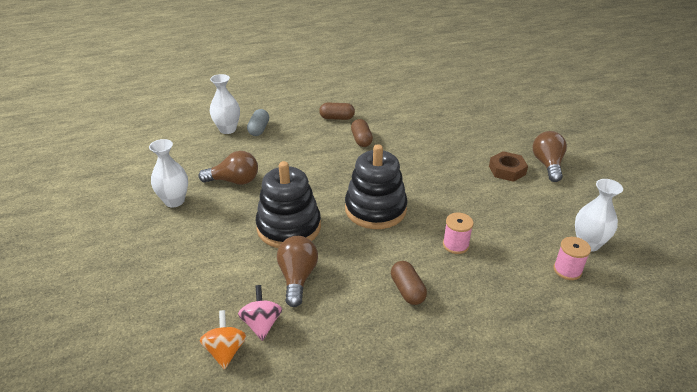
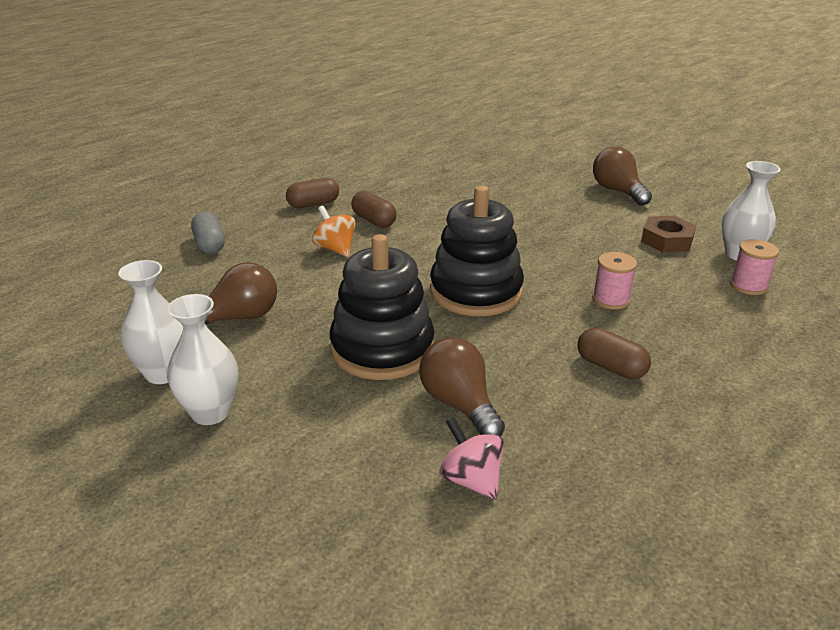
camera: 30 degrees left, 5 degrees down
orange spinning top [199,310,246,370] -> orange spinning top moved to [312,206,356,257]
white vase [210,74,240,134] -> white vase moved to [167,294,238,425]
brown nut [489,151,528,182] -> brown nut moved to [641,216,696,253]

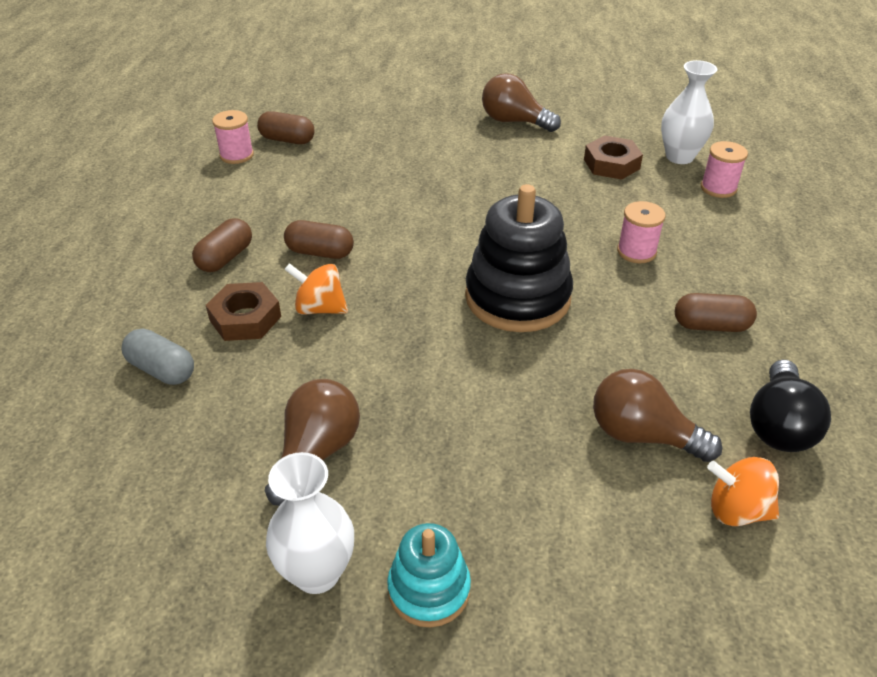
camera: 35 degrees left, 10 degrees up
white vase [167,294,238,425] -> turquoise stacking toy [387,523,471,628]
black stacking toy [329,234,434,380] -> none
pink spinning top [439,417,504,500] -> orange spinning top [707,457,779,526]
none -> brown nut [206,282,281,341]
none -> pink spool [212,110,254,164]
none -> brown capsule [257,111,315,144]
none -> black light bulb [750,360,831,452]

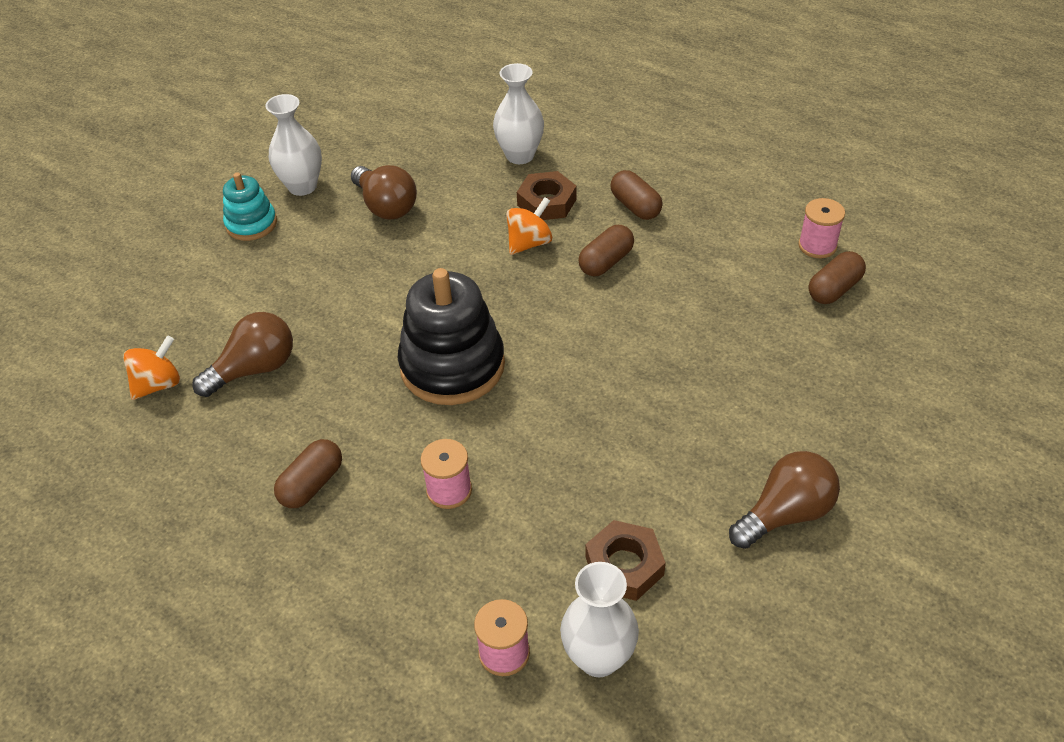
camera: 120 degrees right, 5 degrees up
grey capsule [121,329,194,385] -> white vase [493,63,544,164]
black light bulb [750,360,831,452] -> none

